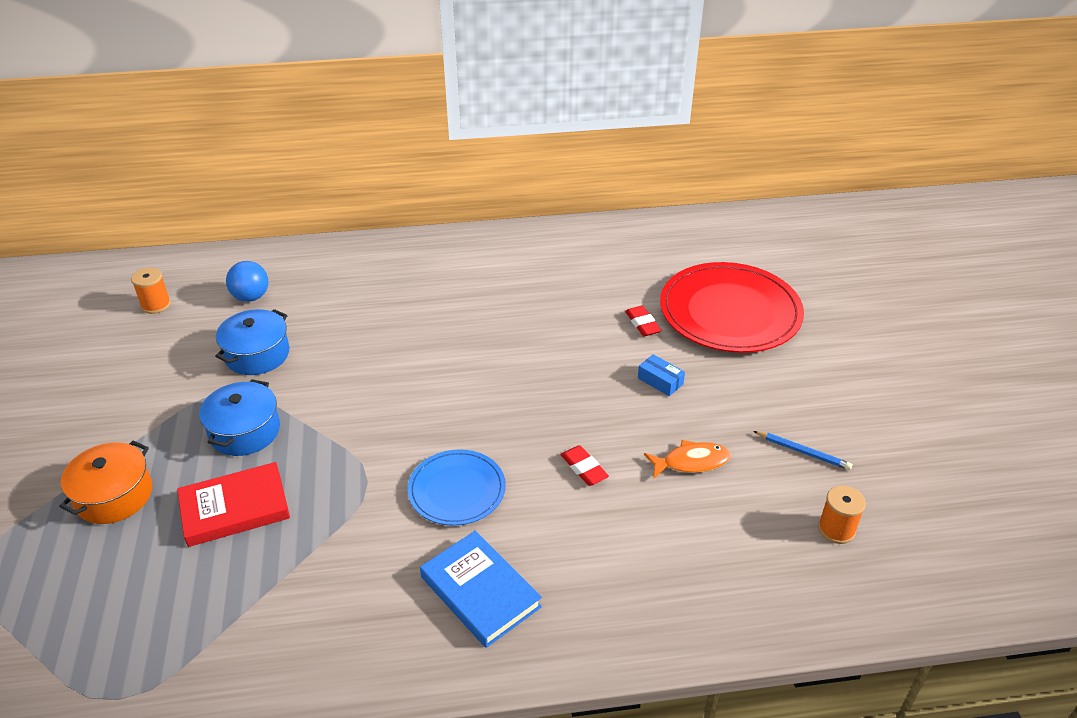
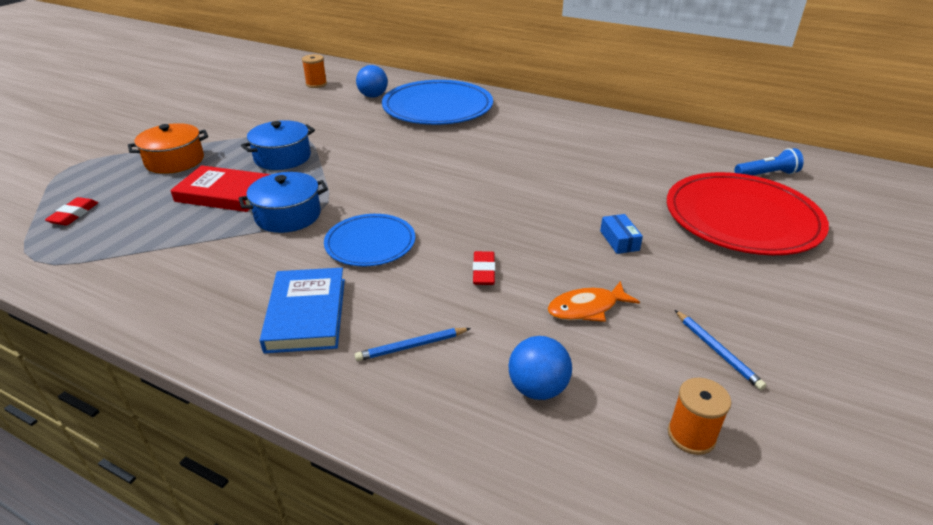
camera: 35 degrees right, 5 degrees down
blue pot [215,309,289,375] -> blue pot moved to [238,172,328,233]
red eraser [625,306,661,336] -> red eraser moved to [45,197,98,225]
orange fish [644,440,731,479] -> orange fish turned 135 degrees clockwise [547,281,640,322]
none -> blue pencil [355,328,471,361]
none -> blue plate [382,80,493,125]
none -> blue ball [509,336,572,400]
none -> blue flashlight [734,148,804,176]

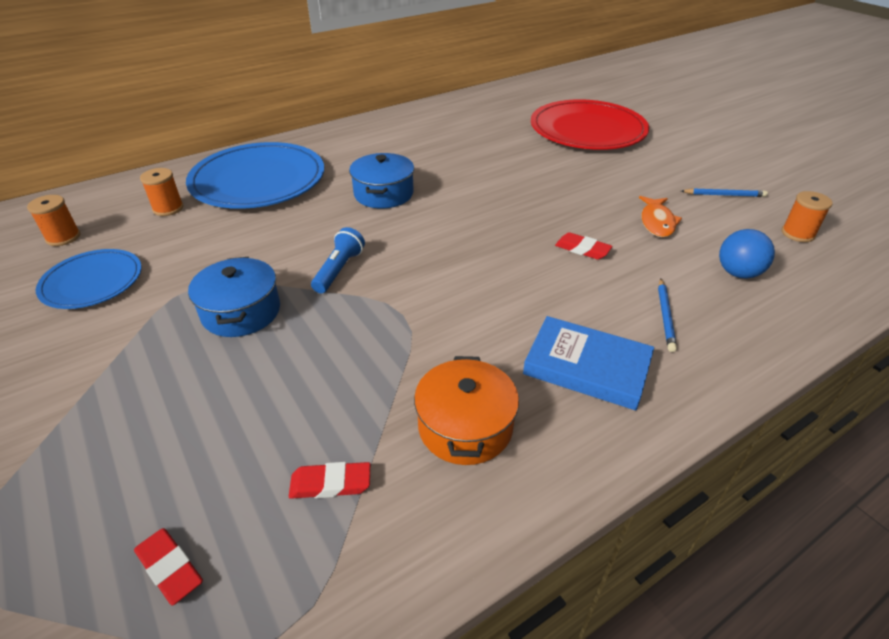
camera: 60 degrees left, 5 degrees up
orange pot [128,123,208,174] -> orange pot moved to [414,356,519,465]
red book [170,165,271,212] -> none
blue pot [238,172,328,233] -> blue pot moved to [349,153,414,208]
blue plate [324,214,415,267] -> blue plate moved to [36,249,142,309]
blue ball [356,65,388,98] -> orange spool [140,168,183,216]
blue box [600,214,643,254] -> none
blue flashlight [734,148,804,176] -> blue flashlight moved to [311,227,365,293]
none -> red eraser [289,462,370,499]

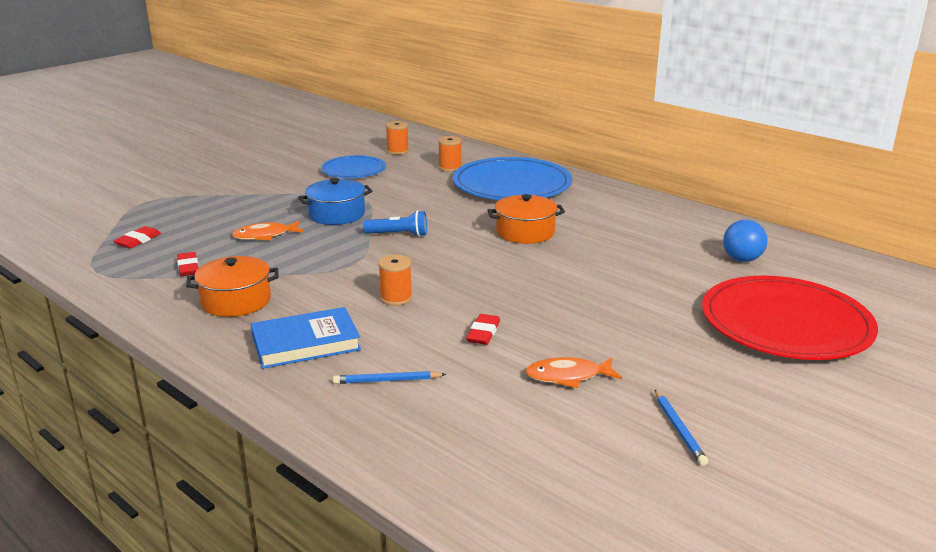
camera: 75 degrees right, 15 degrees down
blue pot [349,153,414,208] -> orange pot [487,194,565,244]
blue book [523,316,654,410] -> blue book turned 60 degrees clockwise [251,307,361,369]
blue ball [719,229,775,279] -> blue ball moved to [723,220,768,262]
orange spool [782,191,833,242] -> orange spool moved to [378,255,412,306]
none -> orange fish [232,221,304,240]

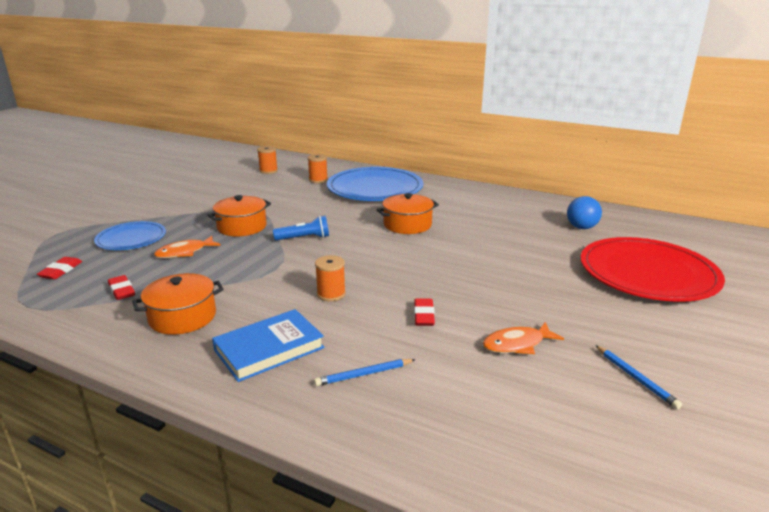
camera: 15 degrees left, 0 degrees up
blue pot [298,178,372,225] -> orange pot [207,195,271,236]
blue plate [321,155,386,178] -> blue plate moved to [94,221,166,250]

